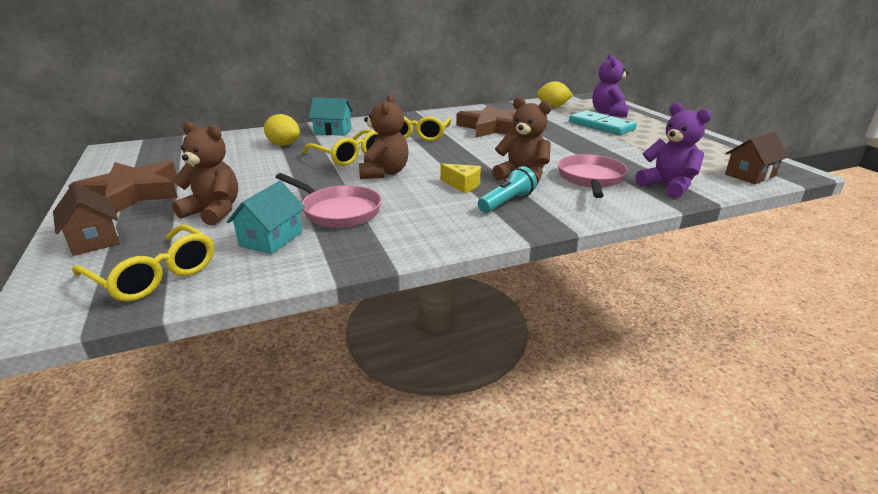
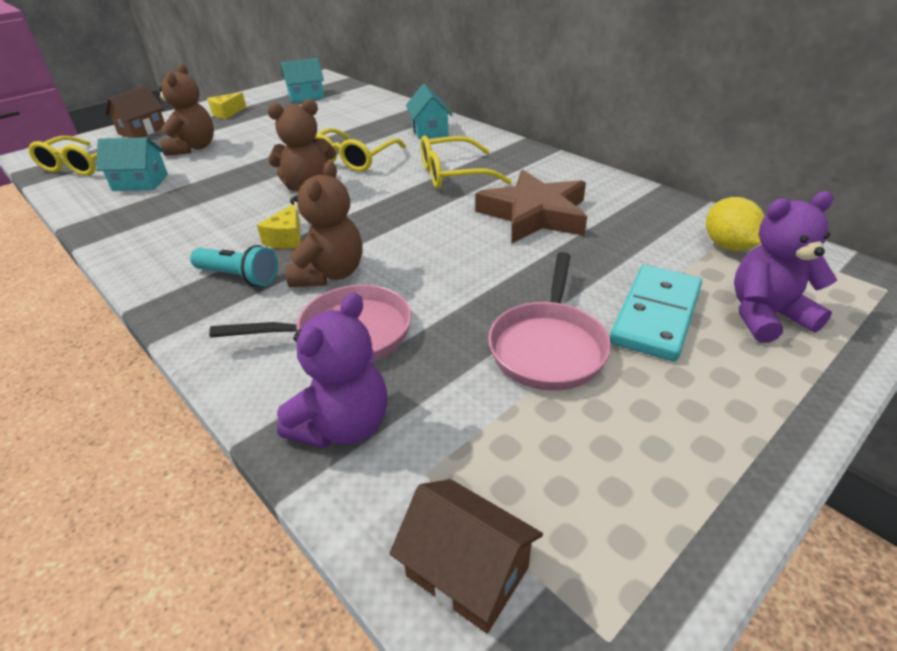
camera: 70 degrees right, 10 degrees up
brown star [68,160,178,213] -> yellow cheese [207,92,246,119]
yellow lemon [264,114,300,146] -> none
pink pan [276,173,382,228] -> pink pan moved to [488,252,611,391]
none -> turquoise house [281,58,324,102]

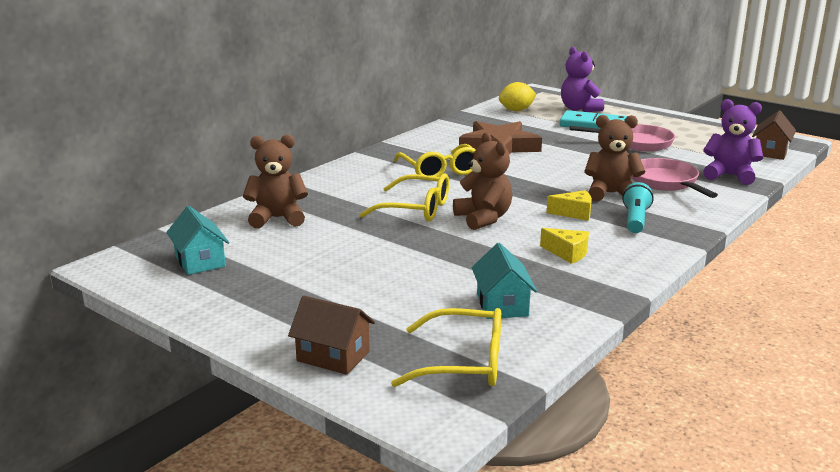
camera: 100 degrees left, 15 degrees down
brown teddy bear [157,64,214,156] -> brown teddy bear moved to [243,134,308,228]
yellow cheese [207,92,246,119] -> yellow cheese moved to [540,228,589,264]
turquoise house [406,84,452,139] -> none

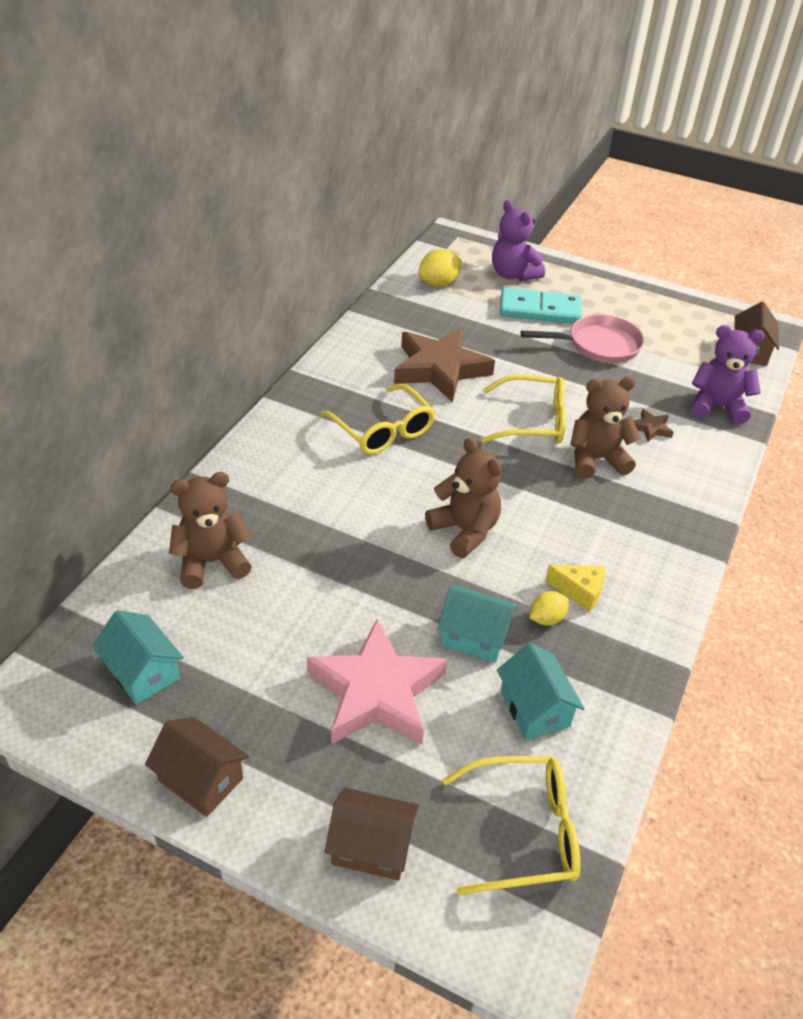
camera: 15 degrees left, 20 degrees up
yellow glasses [359,173,449,221] -> yellow glasses moved to [481,375,566,443]
yellow cheese [547,190,592,221] -> none
turquoise flashlight [622,182,654,233] -> none
pink pan [631,158,718,198] -> brown star [633,409,674,442]
none -> brown house [145,717,249,817]
none -> pink star [307,619,448,745]
none -> turquoise house [437,586,518,663]
none -> yellow lemon [530,591,569,626]

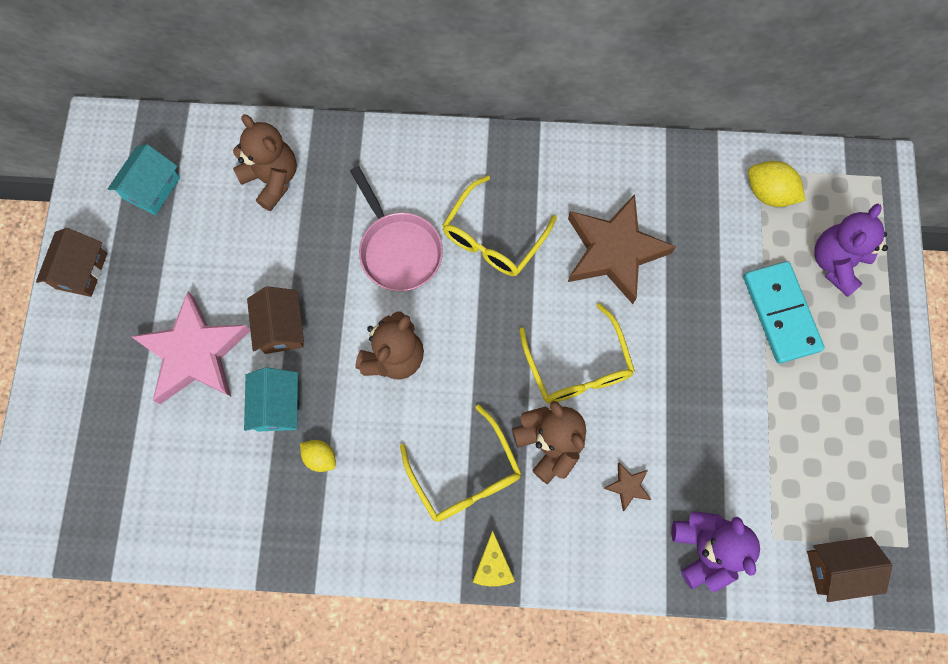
camera: 70 degrees right, 30 degrees up
brown house [325,788,419,881] -> brown house moved to [247,286,304,354]
yellow glasses [443,756,581,895] -> yellow glasses moved to [400,404,522,522]
turquoise house [497,643,585,740] -> none
pink pan [521,315,644,364] -> pink pan moved to [350,166,443,291]
yellow cheese [545,565,605,612] -> yellow cheese moved to [473,530,515,586]

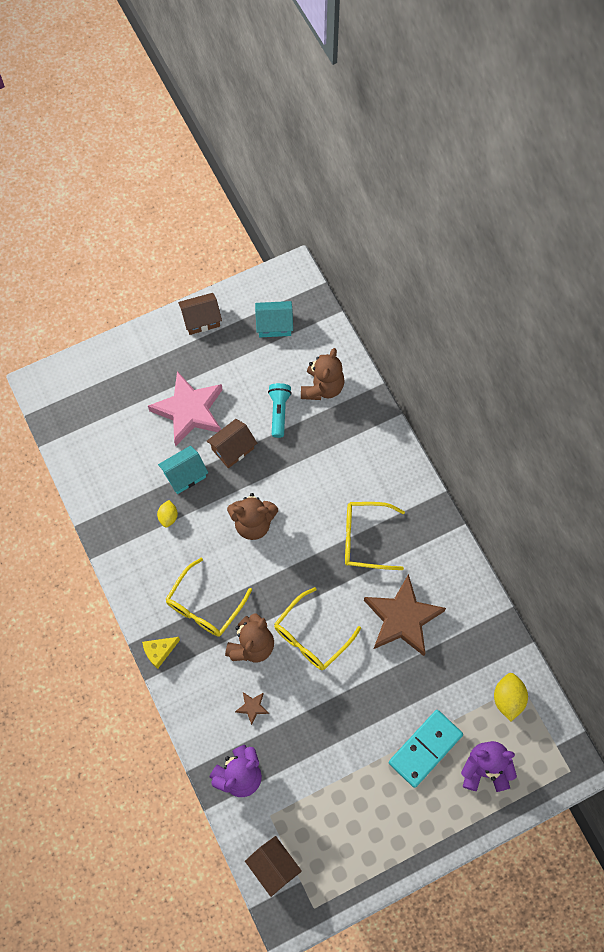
camera: 60 degrees right, 5 degrees down
pink pan [350,166,443,291] -> none
none -> turquoise flashlight [268,383,292,438]

